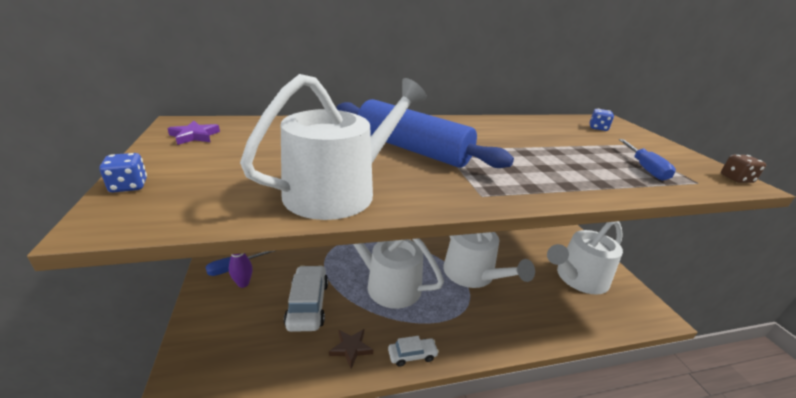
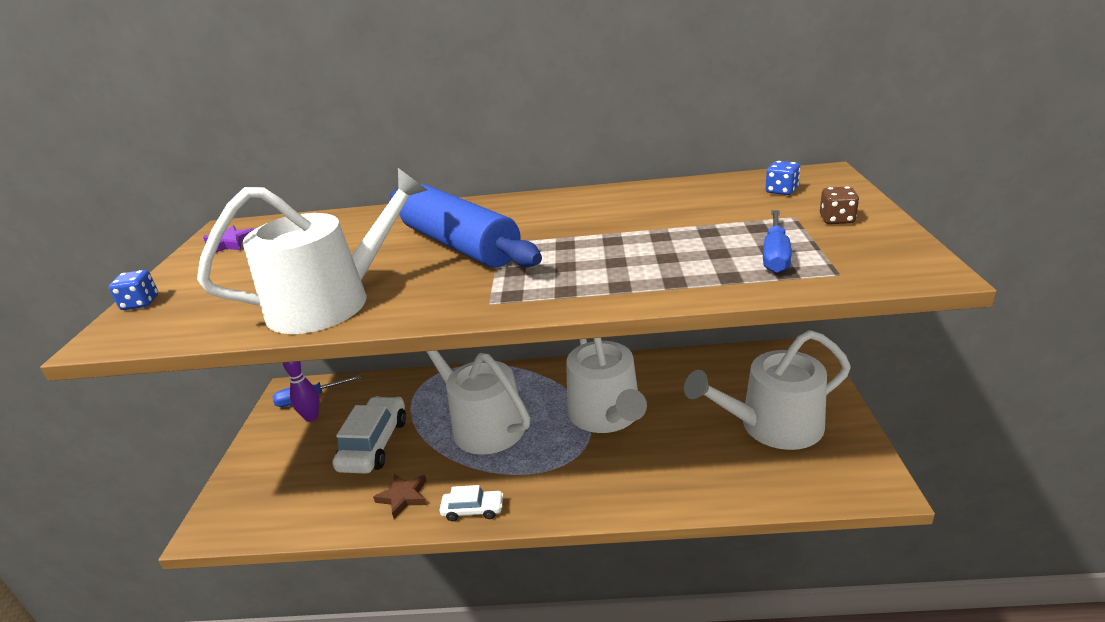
camera: 20 degrees right, 0 degrees up
brown dice [721,155,766,183] -> brown dice moved to [820,186,859,224]

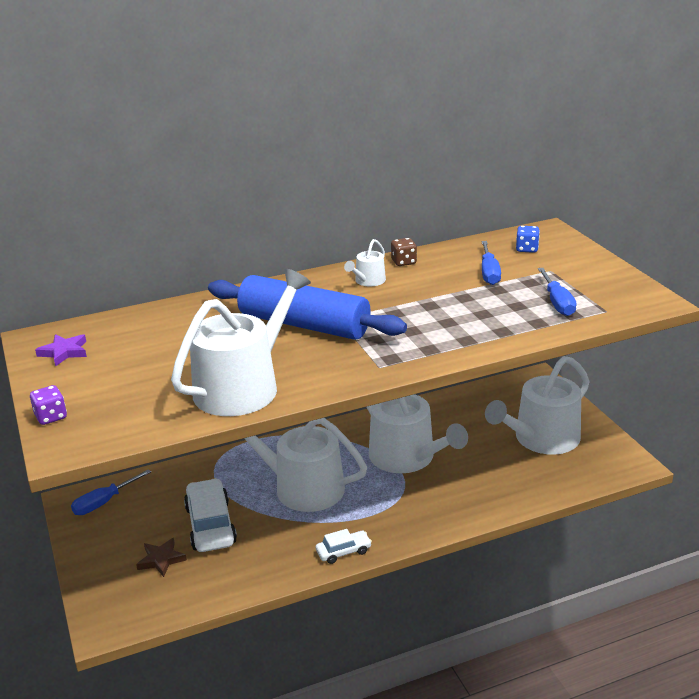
camera: 25 degrees left, 0 degrees up
blue dice [109,270,158,310] -> purple dice [30,385,67,425]
purple bowling pin [283,361,319,422] -> none
brown star [373,474,427,519] -> brown star moved to [136,538,187,577]
brown dice [820,186,859,224] -> brown dice moved to [391,238,417,266]
none -> white watering can [344,239,386,286]
none -> blue screwdriver [481,241,501,285]

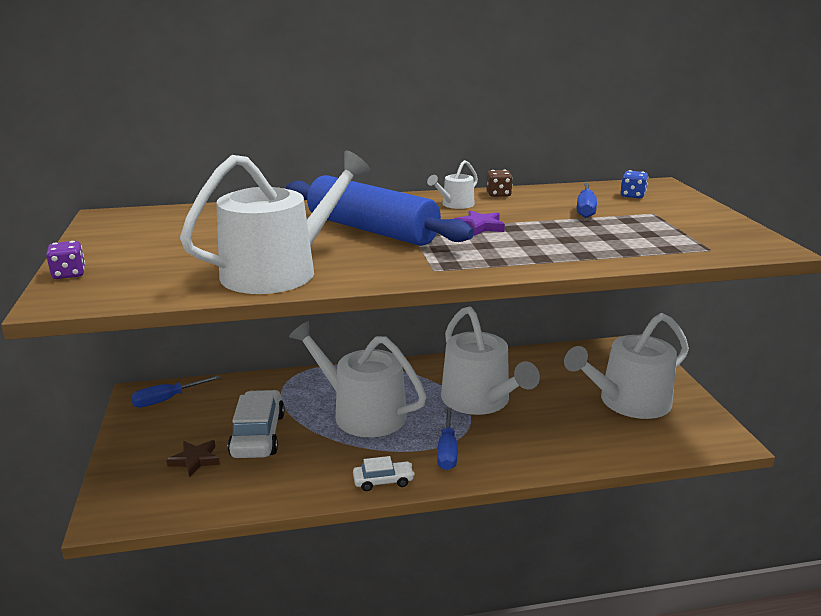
camera: 10 degrees right, 5 degrees down
purple star [35,334,87,367] -> purple star moved to [454,210,505,236]
blue screwdriver [538,268,577,316] -> blue screwdriver moved to [437,408,457,470]

